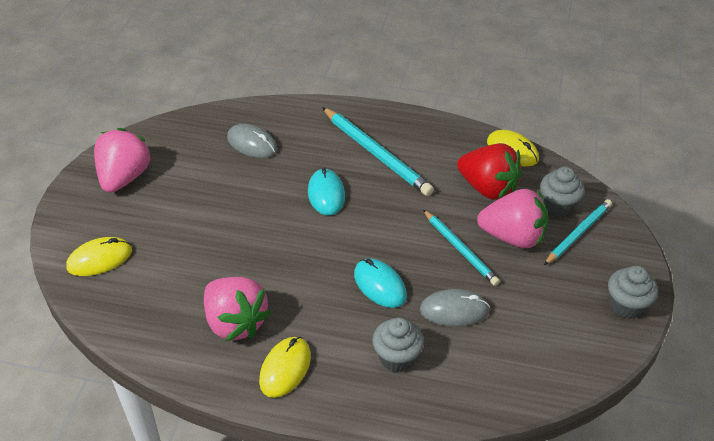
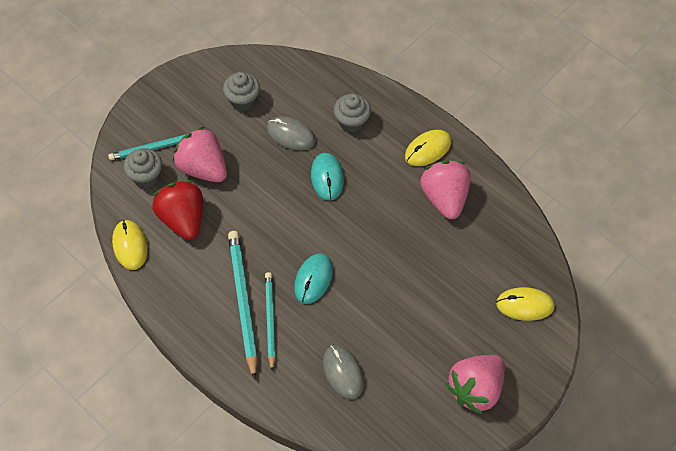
camera: 150 degrees left, 15 degrees up
turquoise pencil [423,210,500,286] -> turquoise pencil moved to [265,272,276,372]
grey cupcake [608,266,658,319] -> grey cupcake moved to [223,72,260,111]

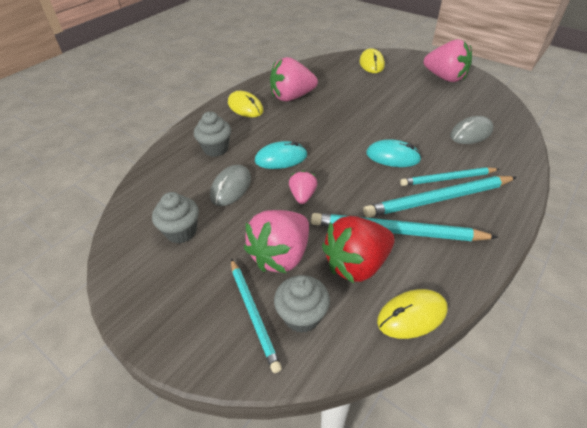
camera: 95 degrees left, 15 degrees down
none -> pink strawberry [289,170,317,204]
none -> turquoise pencil [311,213,498,241]

